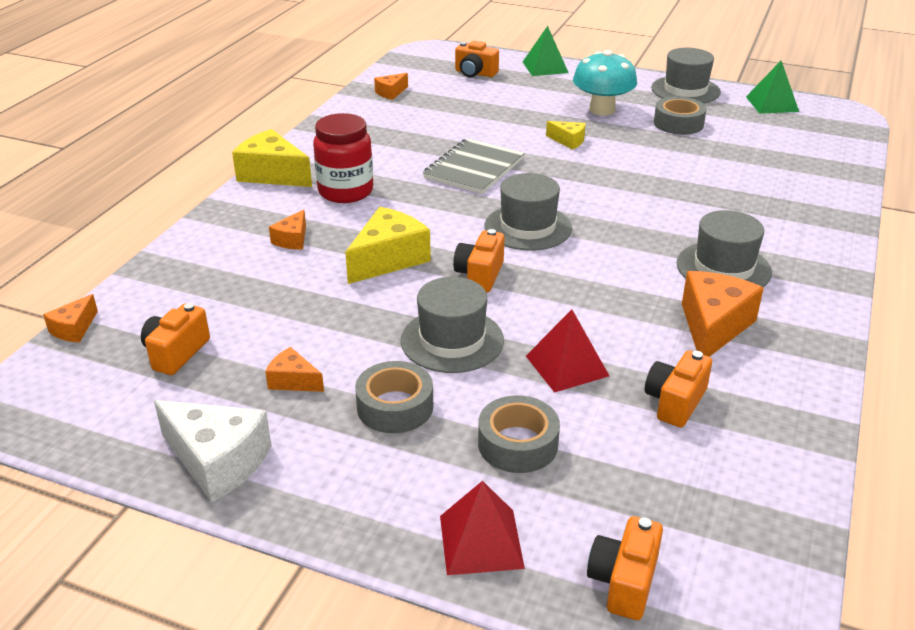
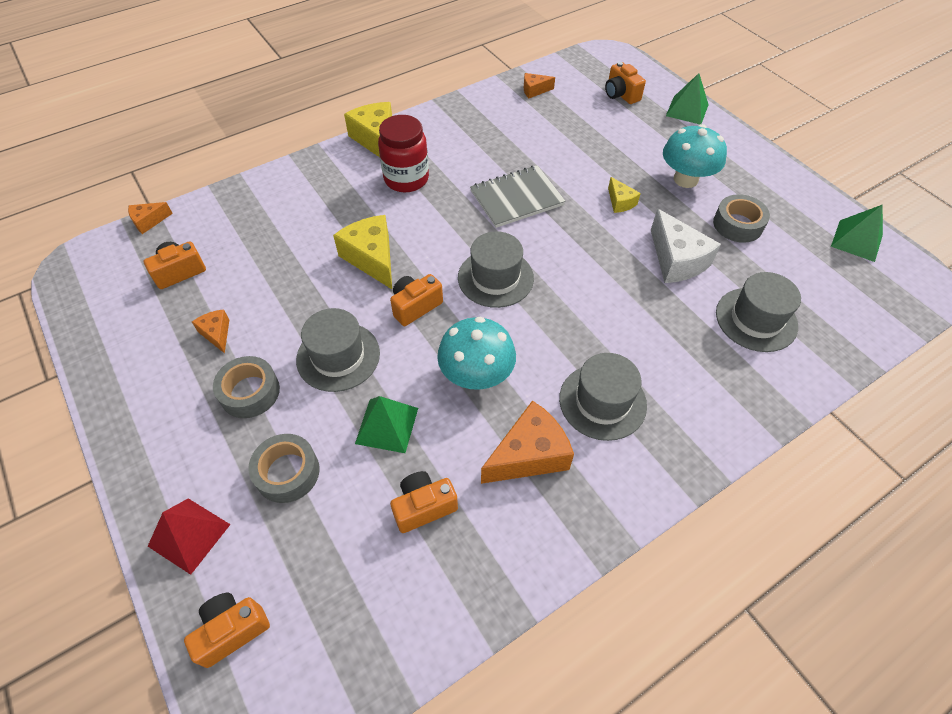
camera: 35 degrees right, 20 degrees up
white cheese [154,400,272,502] -> white cheese moved to [651,209,721,283]
orange cheese [269,210,306,250] -> none
yellow cheese [345,207,431,284] -> yellow cheese turned 105 degrees counterclockwise [333,215,392,289]
red pyramid [526,309,609,393] -> green pyramid [355,396,418,453]
grey hat [651,48,721,103] -> grey hat moved to [716,272,801,352]
none -> turquoise mushroom [437,317,516,390]

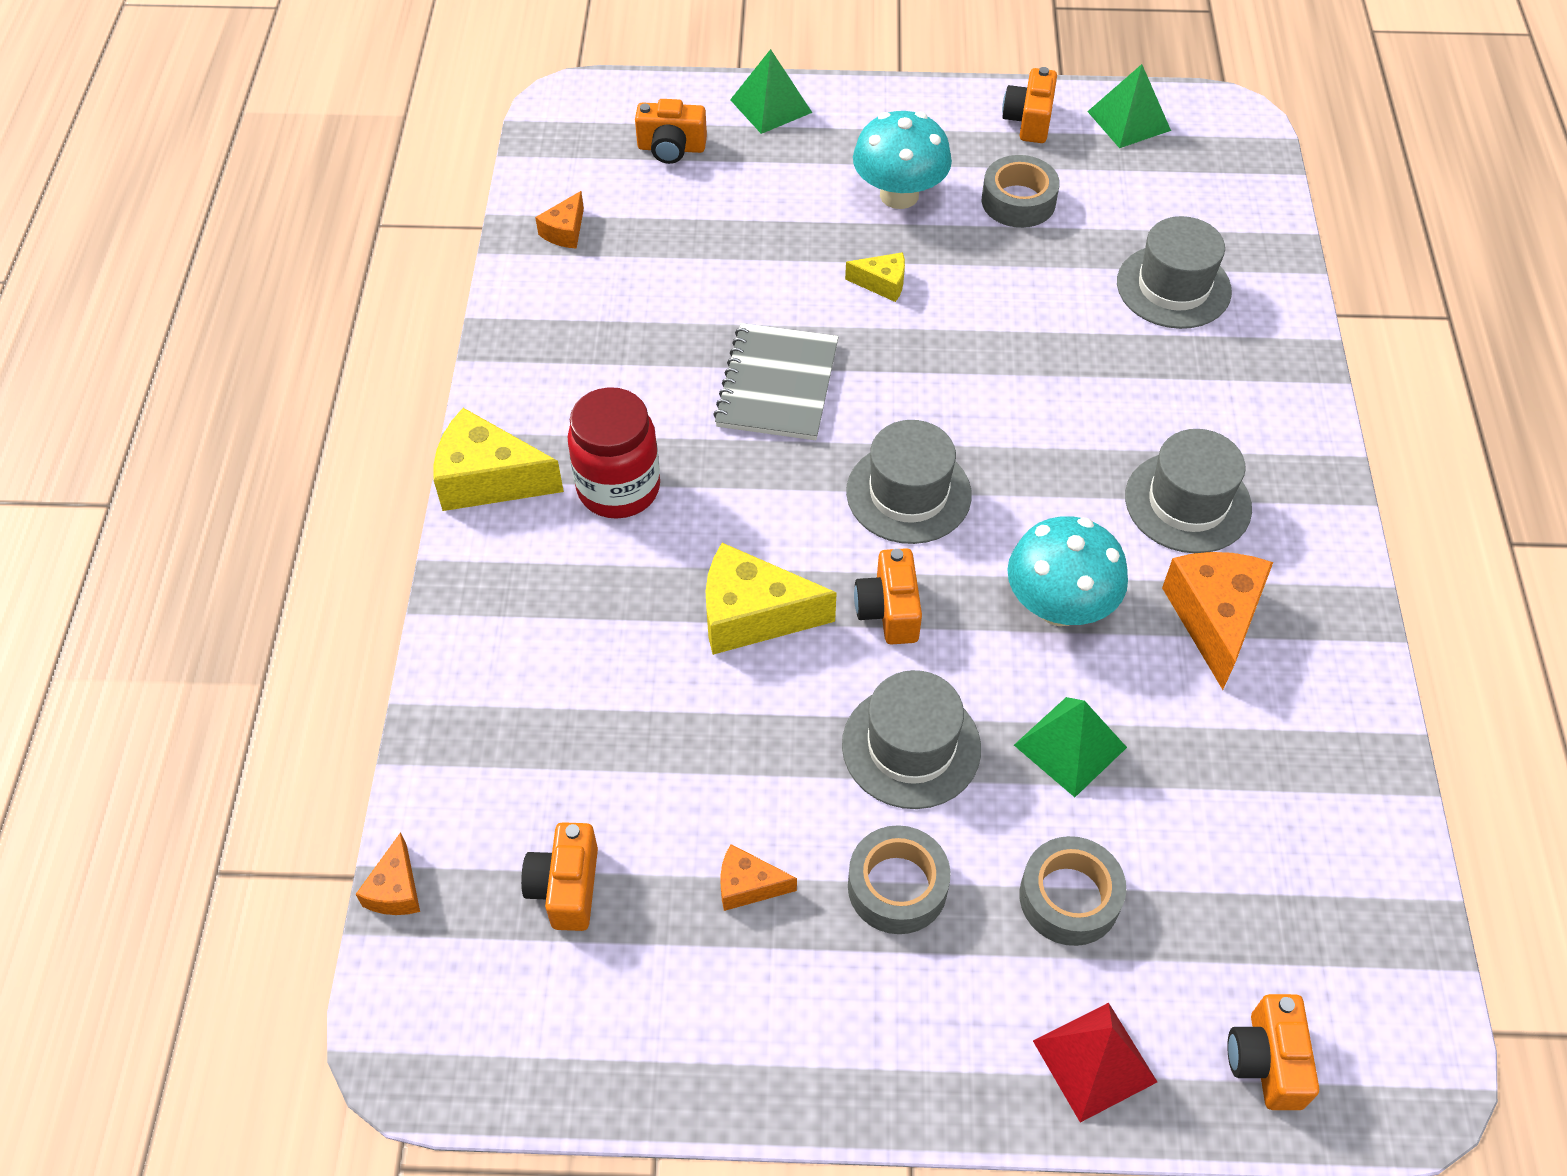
camera: 55 degrees left, 0 degrees up
orange camera [390,471,458,533] -> orange camera moved to [1002,67,1057,143]
white cheese [651,209,721,283] -> none

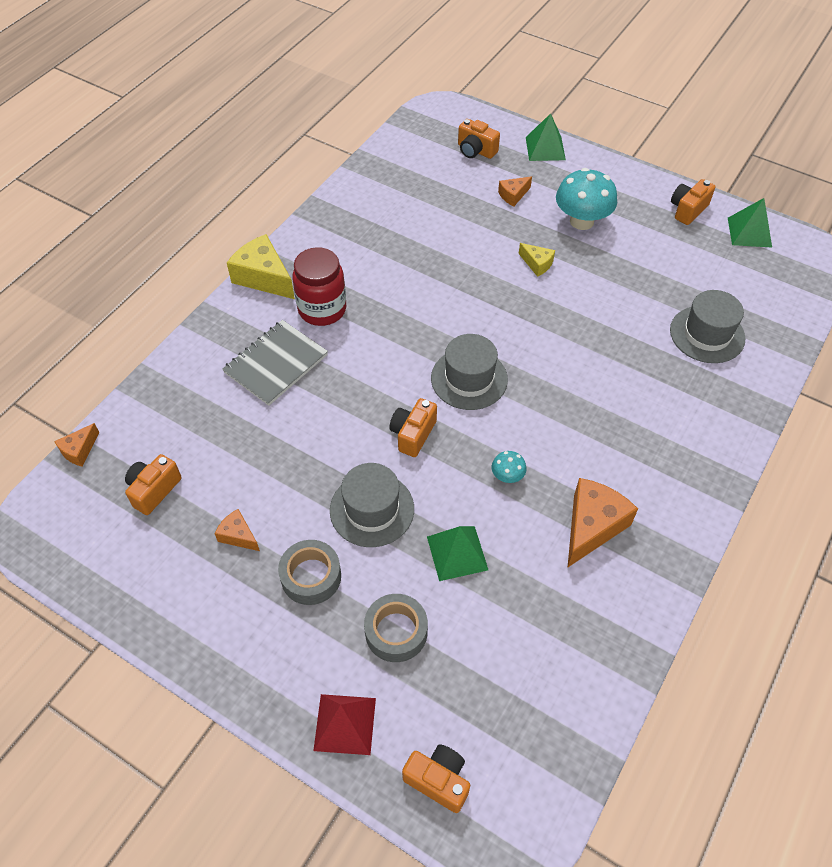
camera: 30 degrees right, 0 degrees up
orange cheese [535,191,584,249] -> orange cheese moved to [498,176,532,206]
yellow cheese [706,543,837,655] -> none
grey notebook [713,323,839,440] -> grey notebook moved to [222,320,328,406]
grey tape [982,155,1060,228] -> none
turquoise mushroom [1007,516,1128,626] -> turquoise mushroom [492,451,526,483], size x0.47
grey hat [1125,429,1252,553] -> none
orange camera [1227,994,1319,1110] -> orange camera turned 90 degrees clockwise [402,744,470,813]

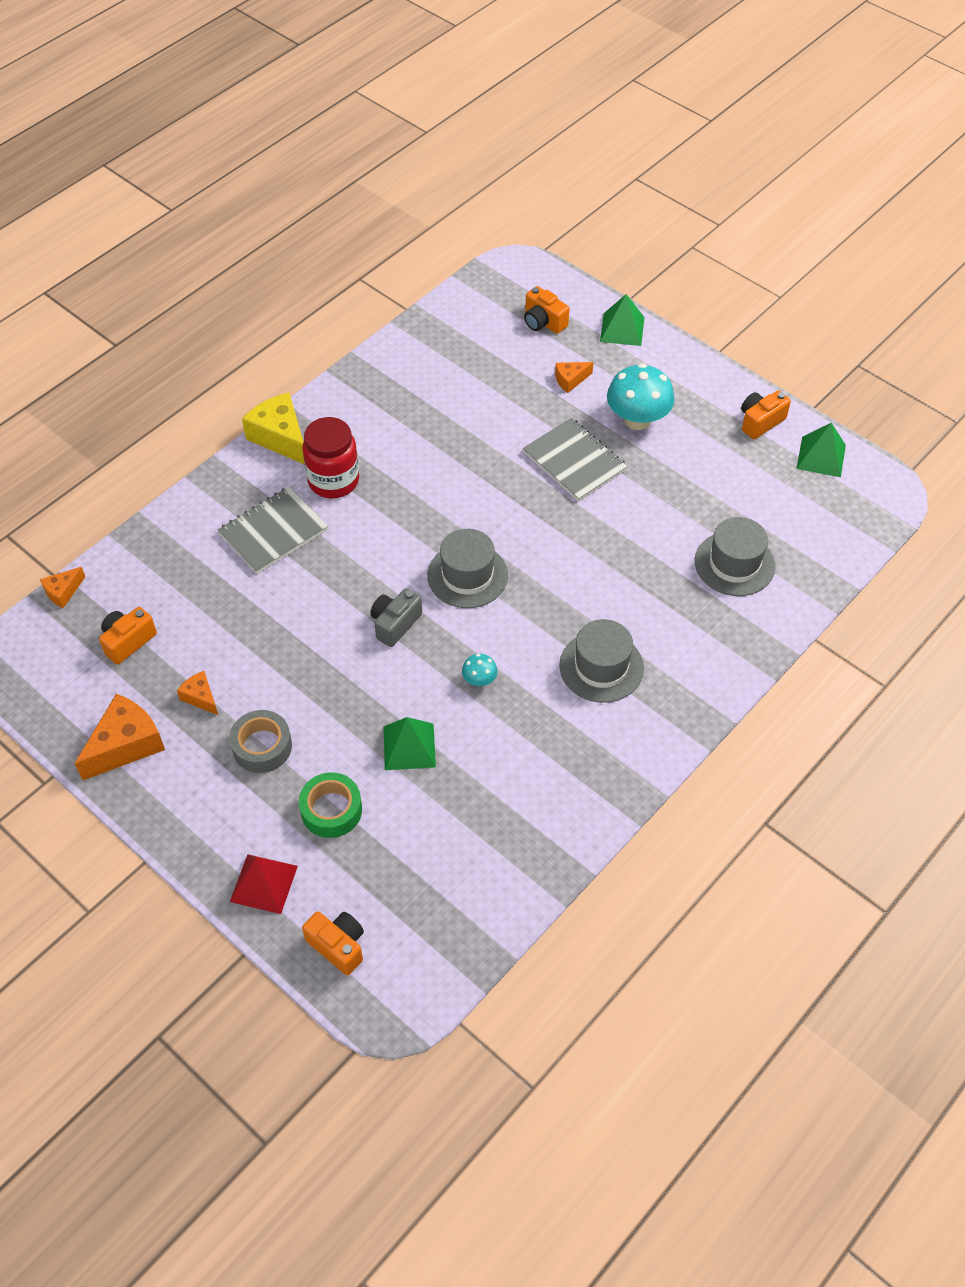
camera: 10 degrees right, 0 degrees up
grey hat [330,463,414,547] -> grey hat moved to [559,619,644,703]
grey tape [364,594,428,662] -> green tape [299,772,362,838]
orange camera [389,398,437,457] -> grey camera [370,588,422,647]
yellow cheese [519,243,555,277] -> grey notebook [523,418,628,502]
orange cheese [567,478,638,568] -> orange cheese moved to [74,694,165,780]

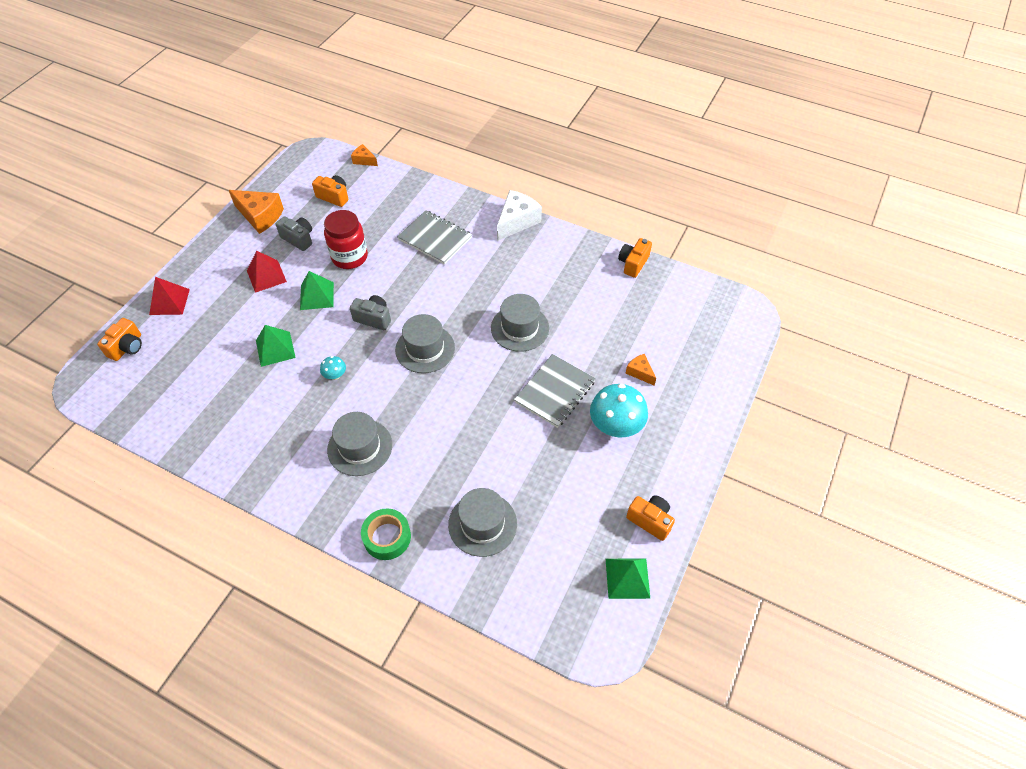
camera: 75 degrees right, 0 degrees up
orange cheese [177,671,218,715] -> grey camera [276,216,312,251]
grey tape [229,710,292,773] -> red pyramid [247,251,287,293]
yellow cheese [242,393,304,464] -> white cheese [497,190,542,241]
green tape [299,772,362,838] -> green tape moved to [361,508,411,560]
red jar [302,417,359,498] -> red jar moved to [324,210,368,269]
orange camera [524,286,570,334] -> orange camera moved to [618,238,652,278]
green pyramid [600,294,644,346] -> green pyramid moved to [300,271,334,310]
none -> grey hat [491,294,549,352]

